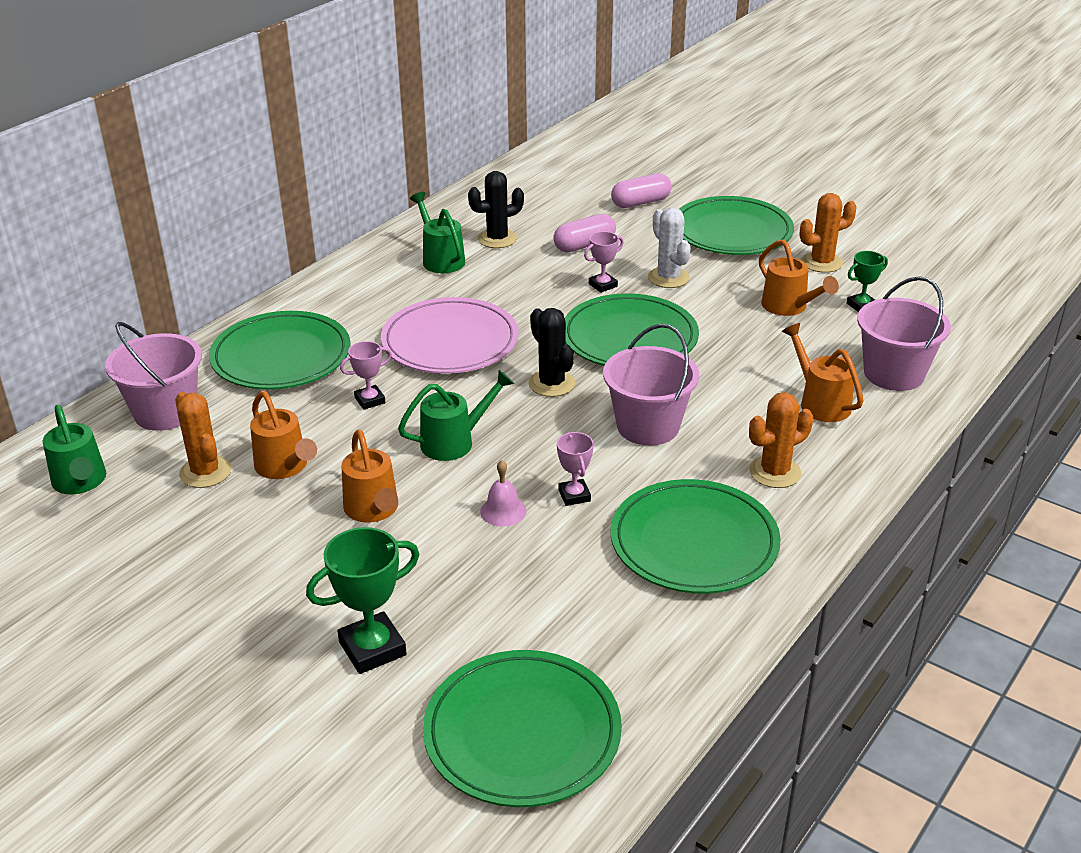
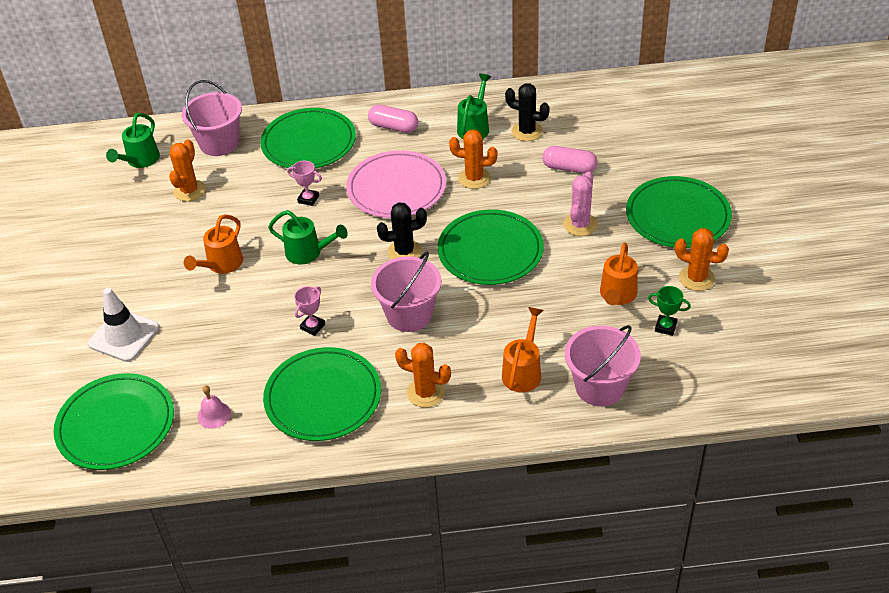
camera: 50 degrees right, 10 degrees up
orange watering can [250,391,317,479] -> none
green trophy [306,527,419,674] -> white traffic cone [88,288,159,362]
pink bell [480,460,526,526] -> pink bell moved to [197,385,231,429]
black cactus [528,308,575,397] -> black cactus turned 60 degrees clockwise [377,202,427,260]
pink trophy [584,231,624,293] -> none
pink capsule [611,173,672,208] -> pink capsule moved to [368,105,418,133]
white cactus [648,207,691,288] -> pink cactus [563,172,597,236]
none -> orange cactus [449,129,497,189]

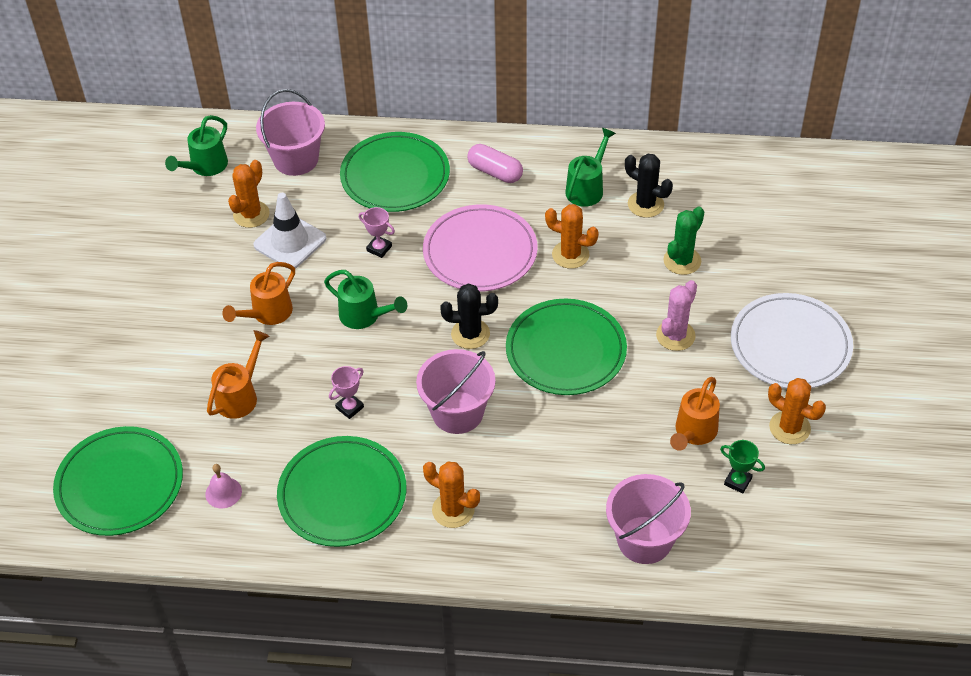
camera: 10 degrees right, 5 degrees up
white traffic cone [88,288,159,362] -> white traffic cone moved to [253,193,326,269]
orange watering can [502,307,544,393] -> orange watering can moved to [207,330,269,419]
pink capsule [542,146,597,174] -> green cactus [664,207,704,275]
green plate [626,176,732,248] -> white plate [731,293,853,389]

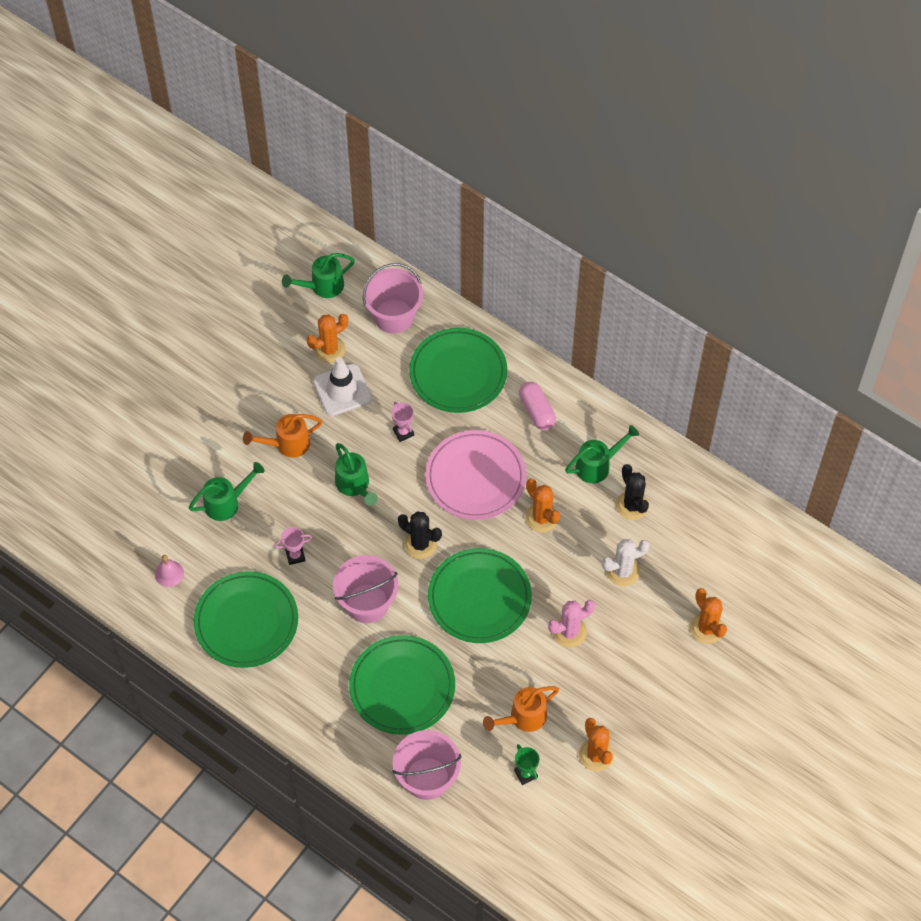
camera: 30 degrees right, 10 degrees up
green plate [53,426,183,536] -> green plate moved to [349,635,455,735]
orange watering can [207,330,269,419] -> green watering can [189,462,265,521]
orange cactus [423,462,480,528] -> orange cactus moved to [690,588,727,644]
green cactus [664,207,704,275] -> white cactus [602,539,650,586]
white plate [731,293,853,389] -> none

